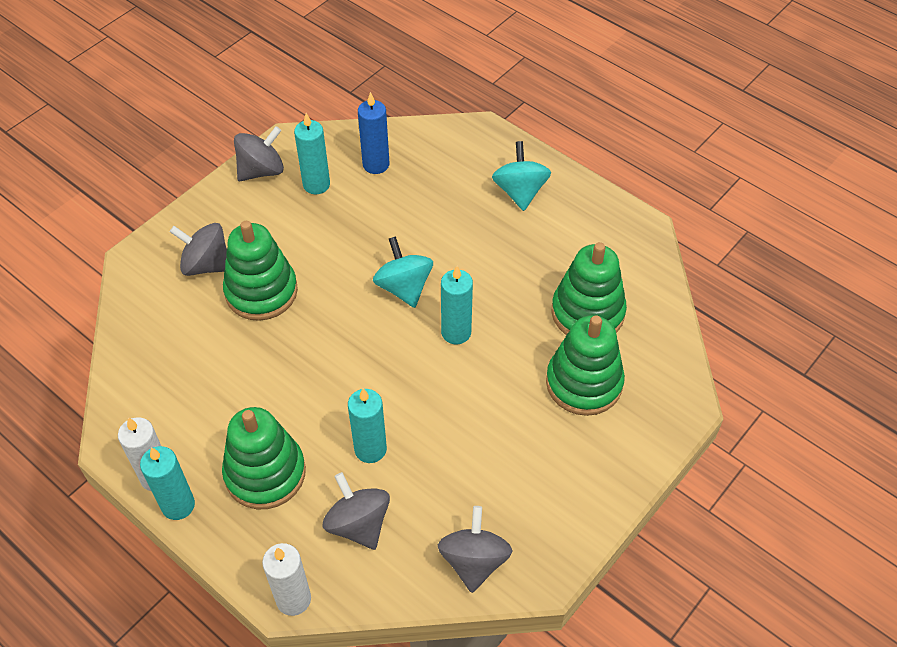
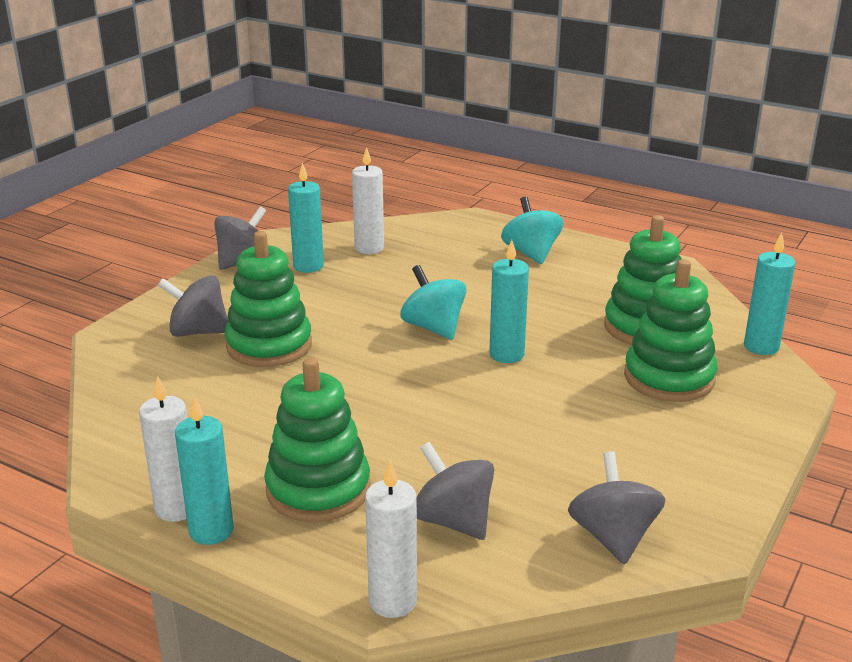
camera: 10 degrees left, 25 degrees down
turquoise candle [348,388,387,463] -> turquoise candle moved to [744,232,795,355]
blue candle [358,92,390,174] -> white candle [352,147,384,254]

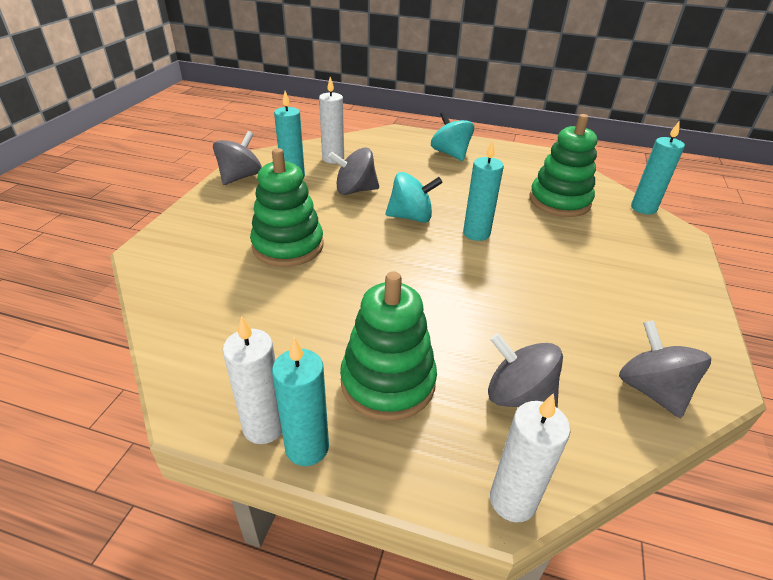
camera: 15 degrees left, 10 degrees up
grey spinning top [158,275,228,337] -> grey spinning top moved to [328,148,379,195]
turquoise spinning top [400,265,467,340] -> turquoise spinning top turned 135 degrees clockwise [385,172,443,223]
green stacking toy [624,259,717,402] -> none

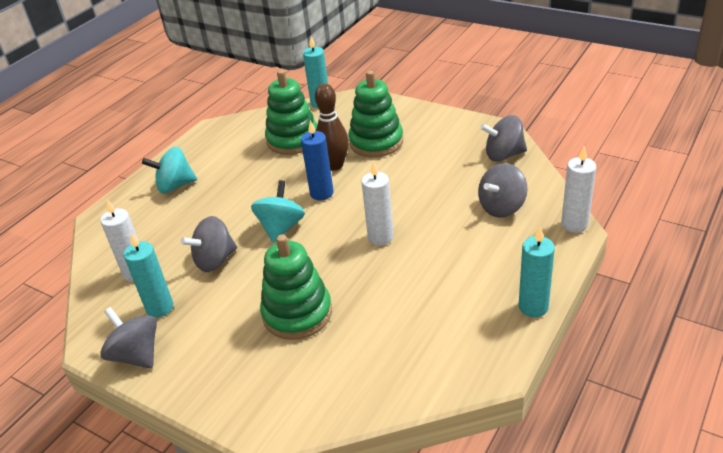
camera: 70 degrees left, 0 degrees up
white candle [223,315,282,444] -> white candle moved to [361,161,394,246]
grey spinning top [328,148,379,195] -> grey spinning top turned 45 degrees clockwise [180,216,237,272]
green stacking toy [340,271,437,421] -> green stacking toy moved to [348,71,403,157]
turquoise candle [463,140,504,241] -> blue candle [301,120,334,200]
none -> brown bowling pin [315,83,349,171]

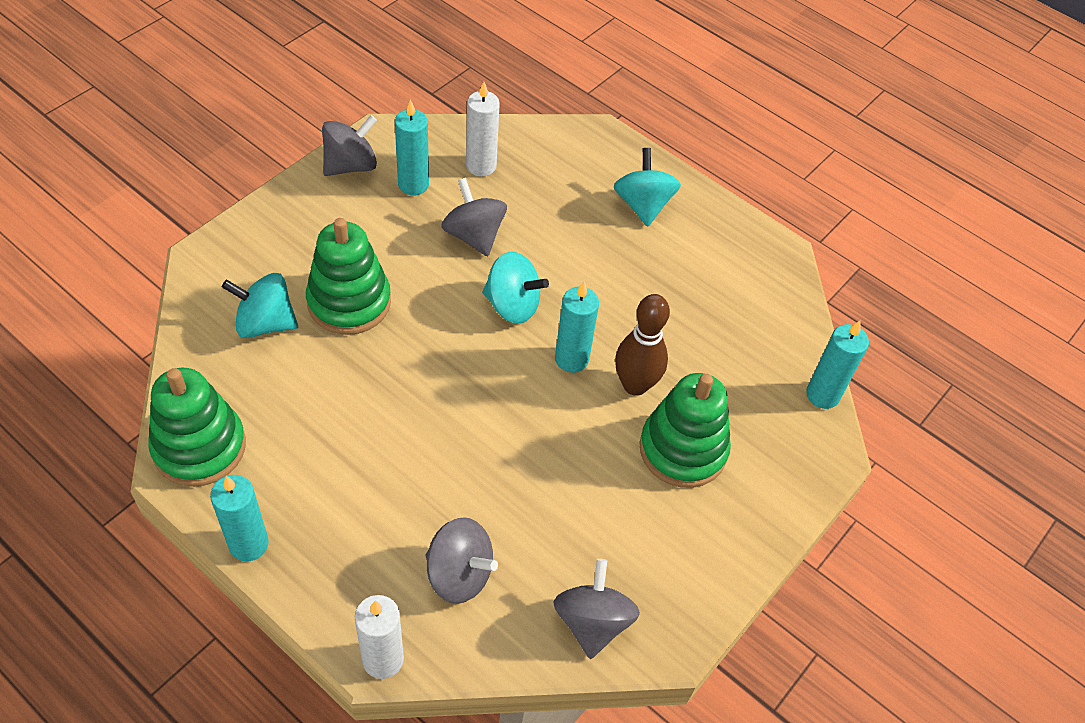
camera: 90 degrees right, 15 degrees up
green stacking toy [265,70,317,155] -> green stacking toy moved to [148,368,246,487]
blue candle [301,120,334,200] -> turquoise candle [555,282,599,373]
white candle [361,161,394,246] -> none
grey spinning top [478,163,527,218] -> grey spinning top turned 150 degrees clockwise [426,517,498,604]
none -> turquoise spinning top [222,273,298,338]

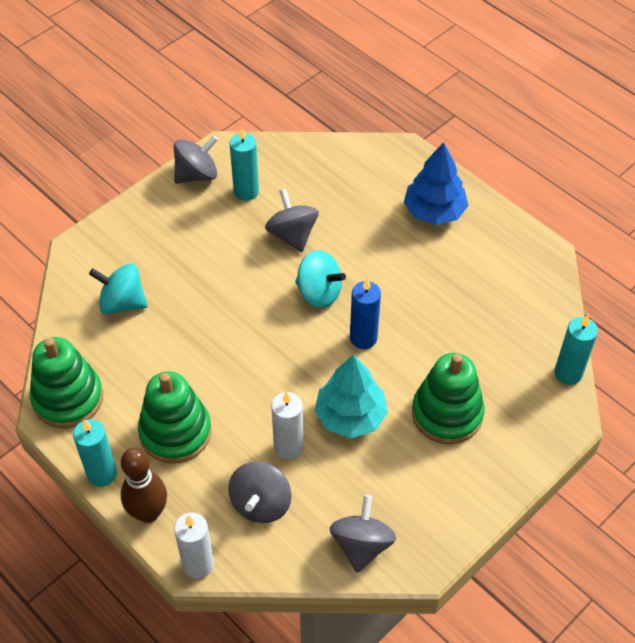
camera: 10 degrees right, 0 degrees up
green stacking toy [306,218,391,335] -> green stacking toy moved to [138,371,211,464]
grey spinning top [426,517,498,604] -> grey spinning top turned 75 degrees clockwise [228,462,292,523]
white candle [466,82,500,176] -> white candle moved to [271,391,303,460]
turquoise candle [555,282,599,373] -> blue candle [350,278,381,349]
turquoise spinning top [614,148,681,227] -> blue tree [404,142,469,225]
brown bowling pin [615,294,670,396] -> brown bowling pin moved to [121,447,167,523]
none -> turquoise tree [314,355,388,438]

